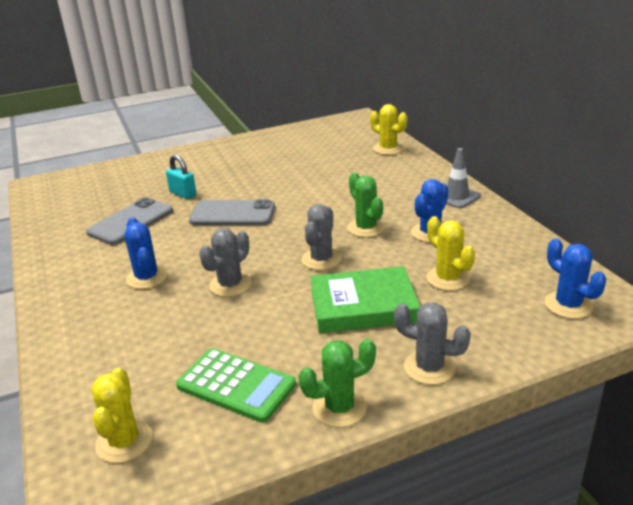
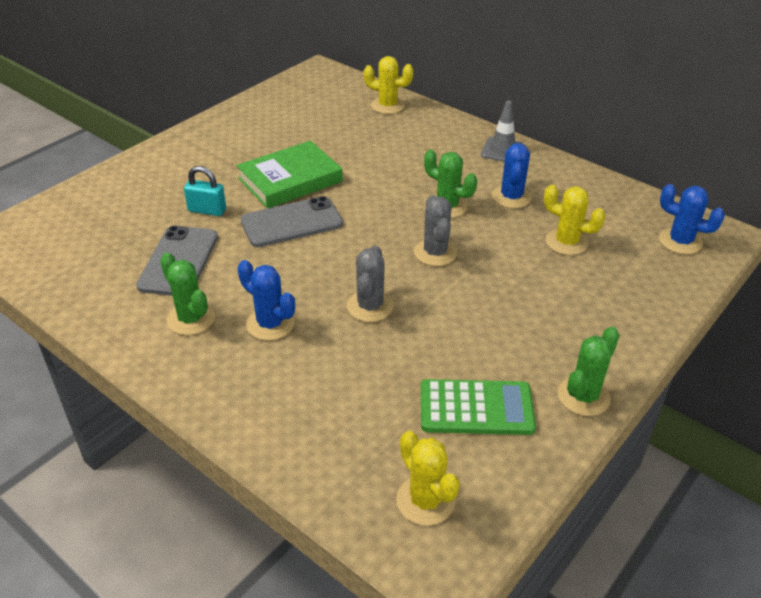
camera: 30 degrees left, 10 degrees up
green book [310,266,420,333] -> green book moved to [237,141,343,209]
grey cactus [394,303,471,385] -> none
none -> green cactus [160,253,215,335]

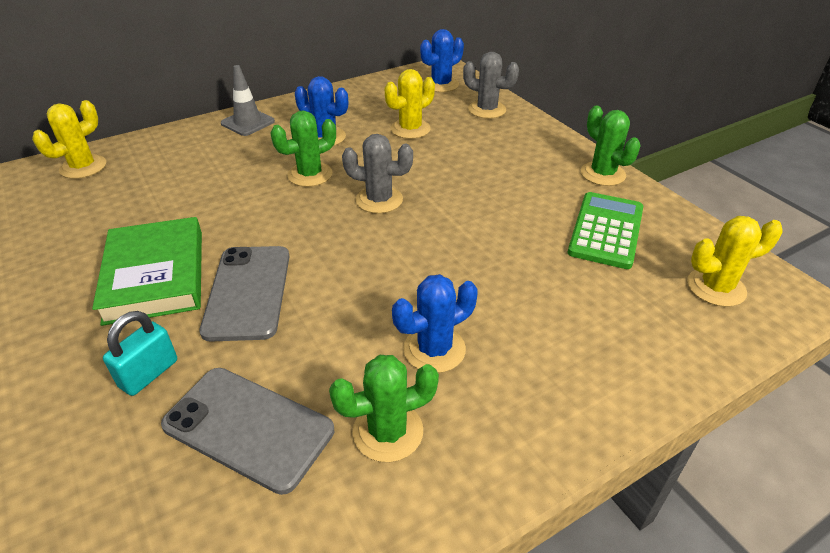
camera: 70 degrees left, 0 degrees up
grey cactus [347,245,394,322] -> grey cactus moved to [463,52,519,119]

